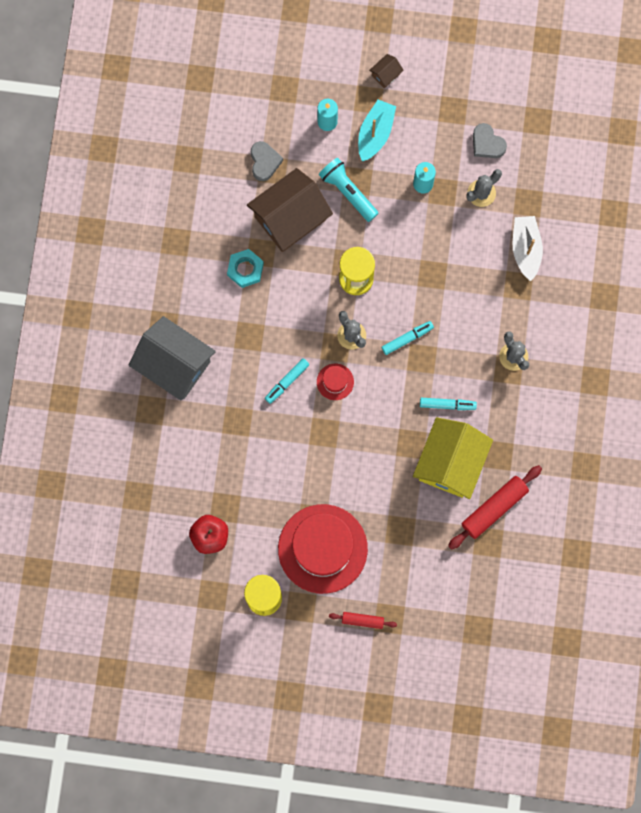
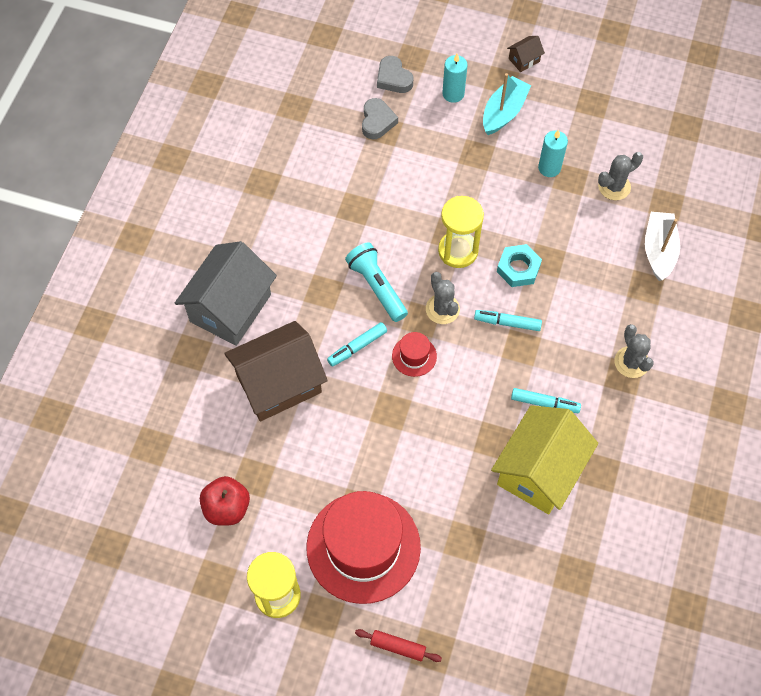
camera: 10 degrees right, 15 degrees down
grey house [129,316,216,400] -> grey house turned 75 degrees clockwise [175,241,277,346]
turquoise nut [227,249,264,288] -> turquoise nut moved to [497,244,542,287]
brown house [247,168,333,252] -> brown house moved to [224,321,328,421]
turquoise flashlight [319,158,379,222] -> turquoise flashlight moved to [345,243,408,322]
turquoise marker [382,321,434,355] -> turquoise marker turned 150 degrees counterclockwise [474,310,542,331]
red rolling pin [448,465,542,550] -> none
grey heart [473,123,507,158] -> grey heart moved to [377,56,413,93]

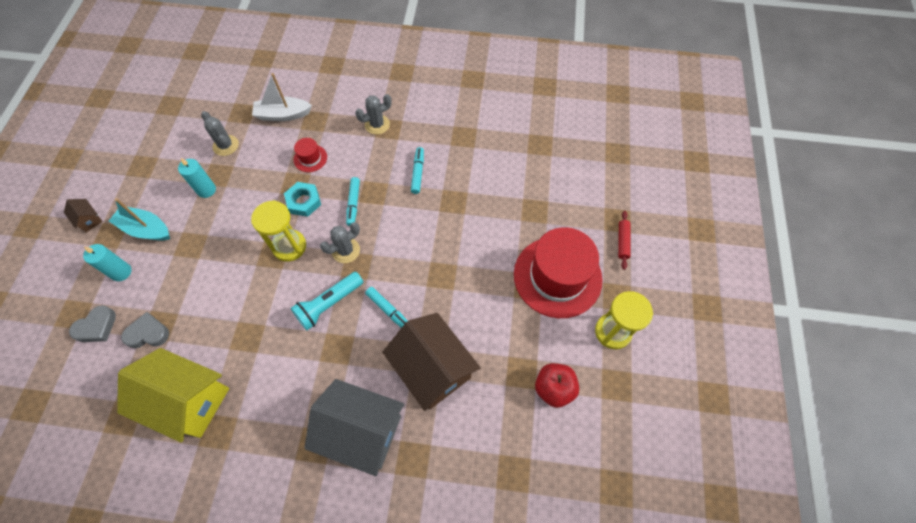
camera: 100 degrees left, 0 degrees up
red hat [392,332,437,377] -> red hat moved to [294,138,327,172]
yellow house [491,405,598,514] -> yellow house moved to [117,348,229,443]

